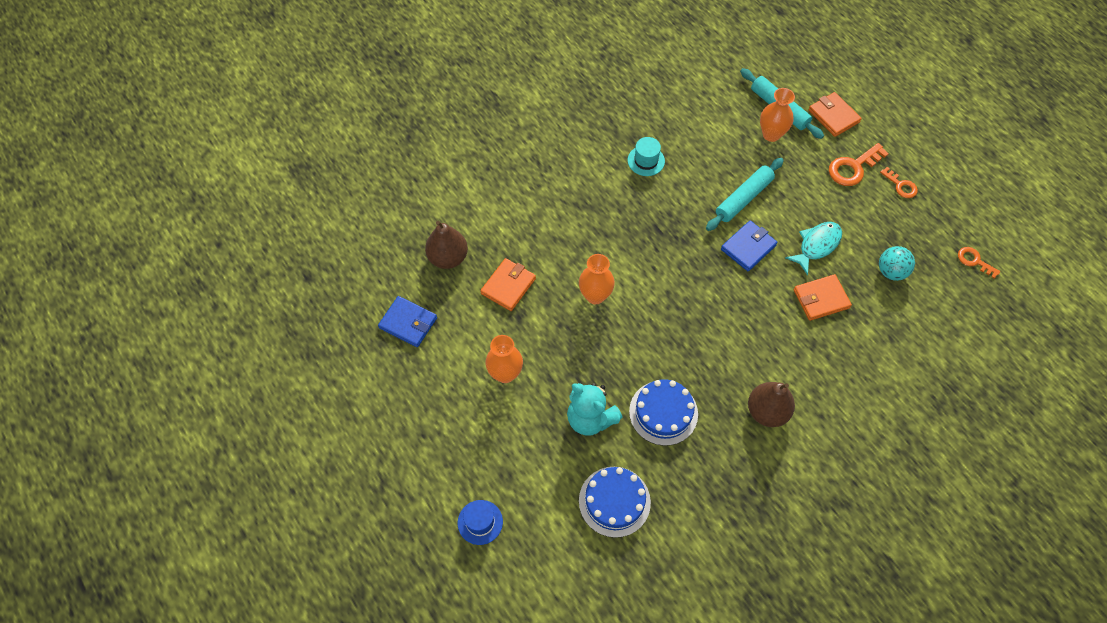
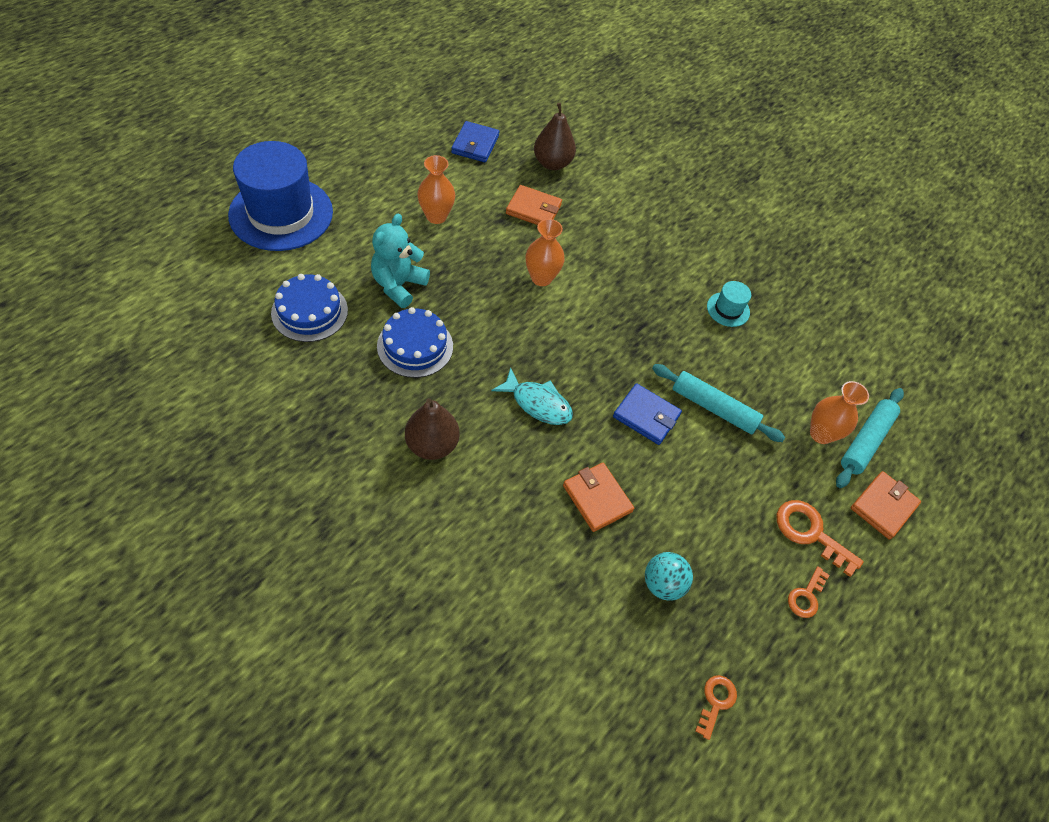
camera: 70 degrees right, 5 degrees down
blue hat [458,500,503,545] -> blue hat [228,141,333,251], size x2.35
turquoise fish [785,222,842,275] -> turquoise fish moved to [491,367,573,425]

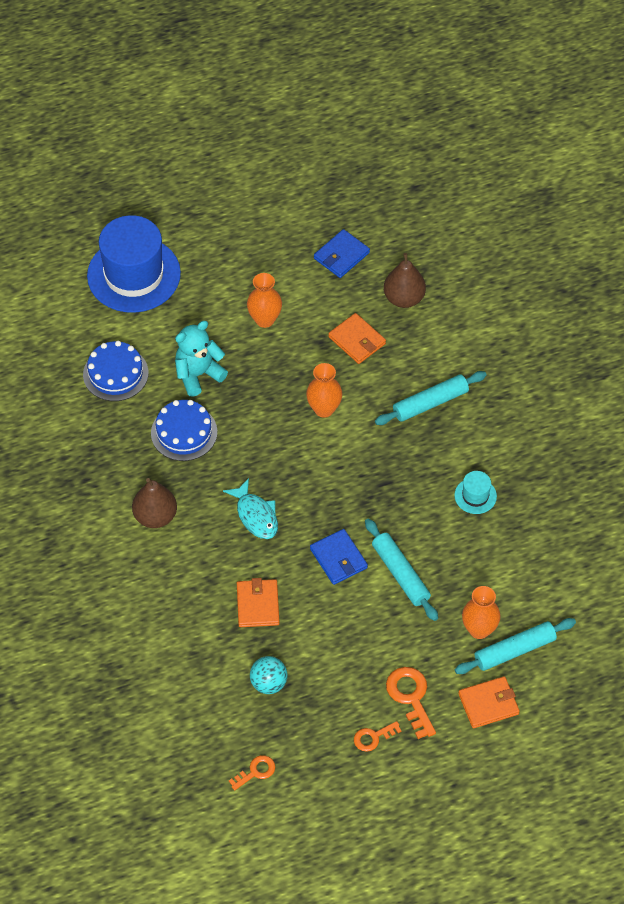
camera: 35 degrees right, 0 degrees up
none -> turquoise rolling pin [375,371,487,425]

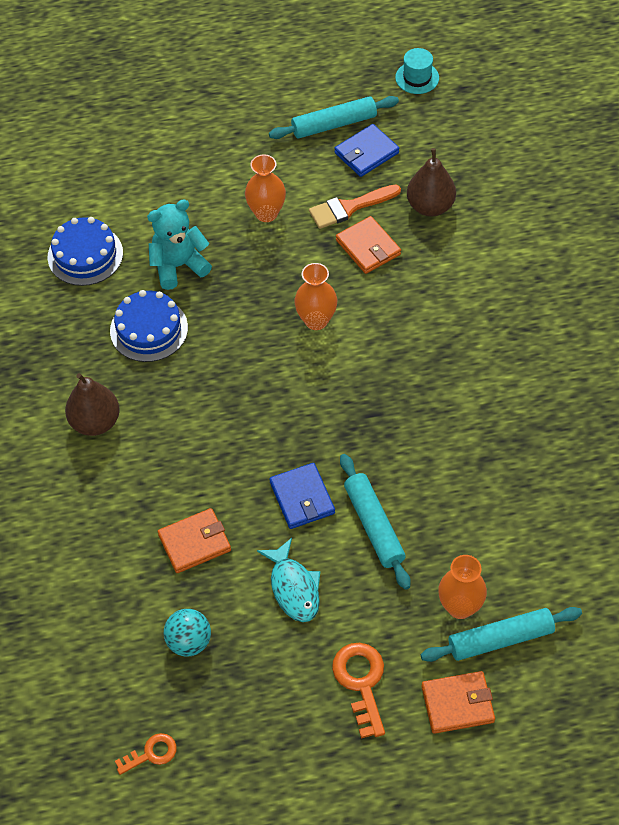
camera: 10 degrees right, 0 degrees up
blue hat [87,215,181,313] -> none
turquoise fish [223,478,278,539] -> turquoise fish moved to [257,538,320,622]
orange wallet [237,578,280,627] -> orange wallet turned 60 degrees clockwise [158,508,231,573]
orange key [354,721,402,752] -> none
turquoise rolling pin [375,371,487,425] -> turquoise rolling pin moved to [269,96,399,139]
turquoise hat [454,471,497,514] -> turquoise hat moved to [395,48,439,94]
none -> orange brush [309,184,401,229]

